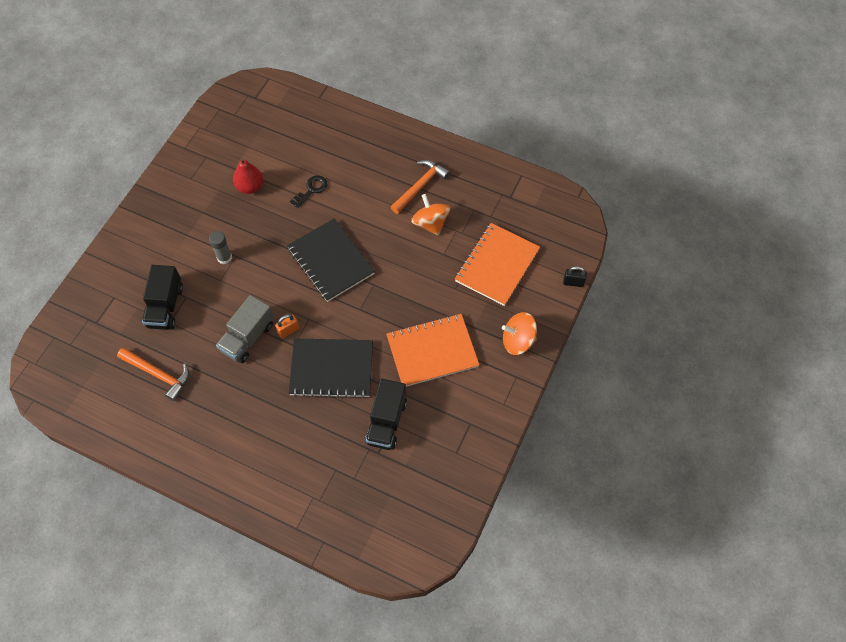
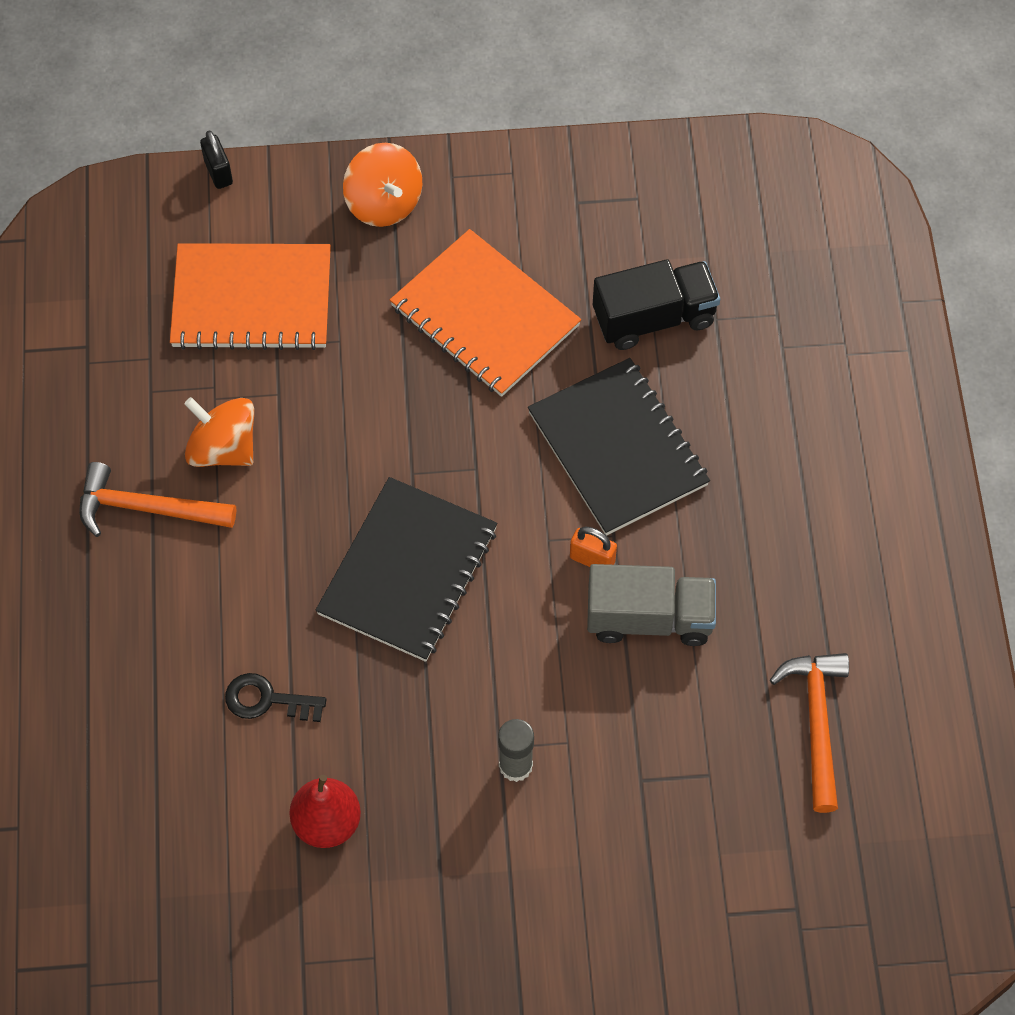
camera: 120 degrees left, 0 degrees up
black truck [142,265,183,330] -> none
orange spinning top [411,194,450,236] -> orange spinning top turned 90 degrees clockwise [184,397,254,467]

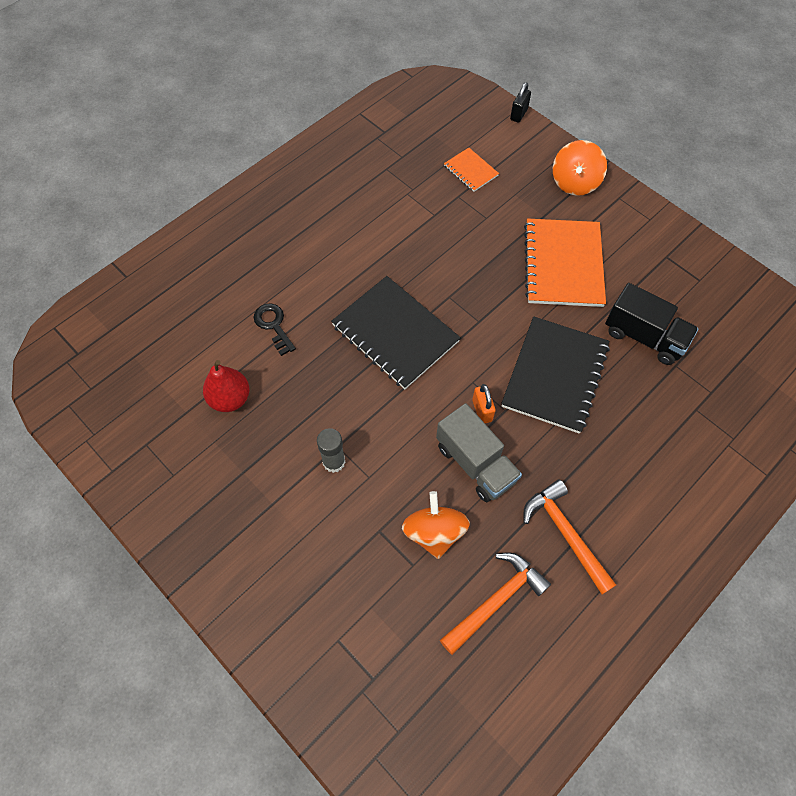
camera: 50 degrees right, 0 degrees up
orange hammer [79,462,236,537] -> orange hammer moved to [523,479,616,594]
orange notebook [170,243,331,350] -> orange notebook [444,147,499,192], size x0.49
orange spinning top [184,397,254,467] -> orange spinning top moved to [402,491,470,559]
black notebook [316,477,498,662] -> black notebook turned 60 degrees clockwise [331,276,461,389]

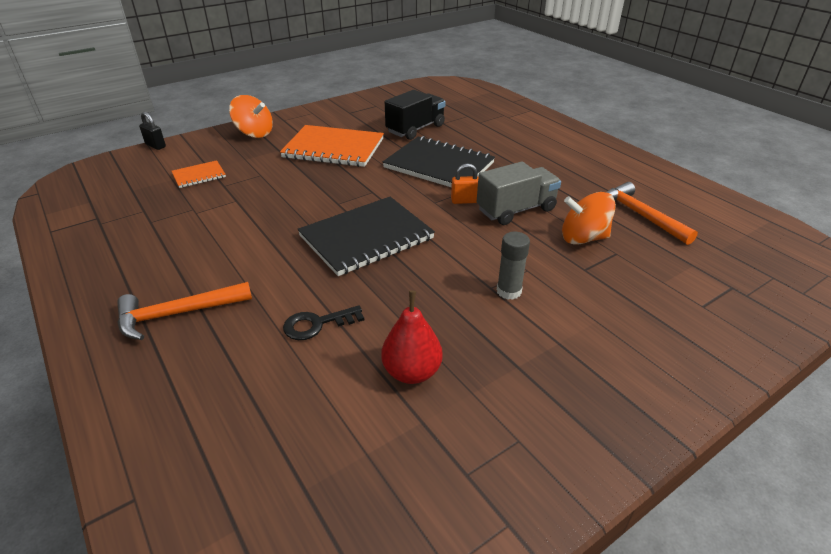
camera: 80 degrees left, 25 degrees down
orange hammer [523,479,616,594] -> orange hammer moved to [117,282,252,340]

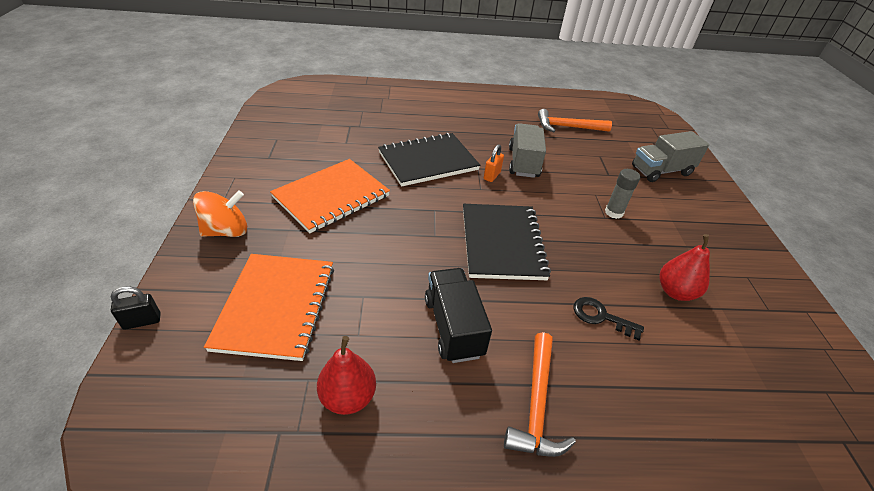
camera: 60 degrees left, 5 degrees up
orange notebook [171,160,226,188] -> orange notebook [204,254,334,361], size x2.05
black key [283,305,364,340] -> black key turned 105 degrees clockwise [573,297,644,340]
black truck [385,90,445,140] -> black truck moved to [425,268,492,363]
orange spinning top [562,192,616,245] -> none
none -> red pear [317,336,376,415]
none -> grey truck [632,131,709,182]

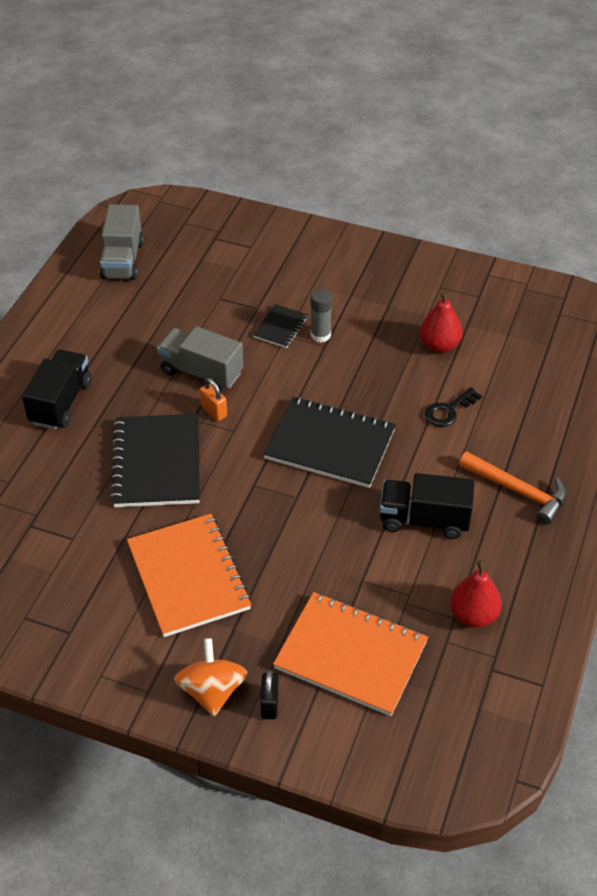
camera: 65 degrees left, 5 degrees up
black padlock [111,286,161,330] -> black padlock moved to [260,670,279,719]
orange hammer [538,109,612,132] -> none
grey truck [632,131,709,182] -> grey truck moved to [100,204,144,280]
none -> black truck [22,349,91,429]
none -> black notebook [253,304,308,348]

